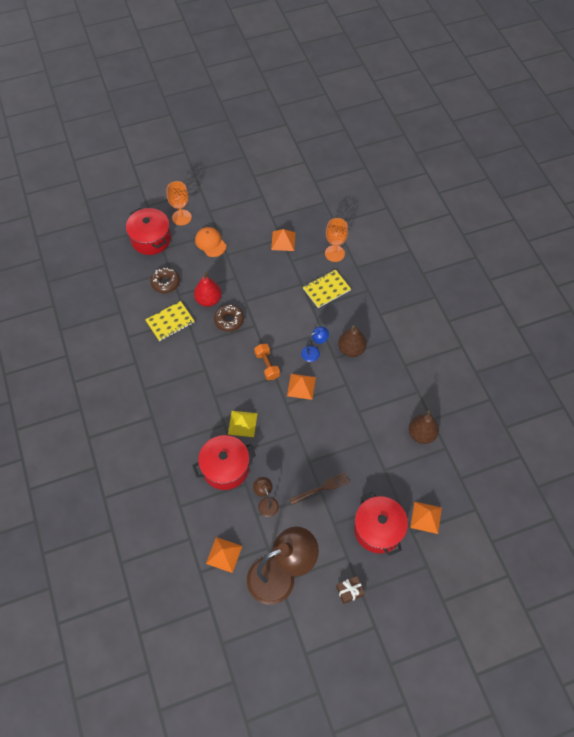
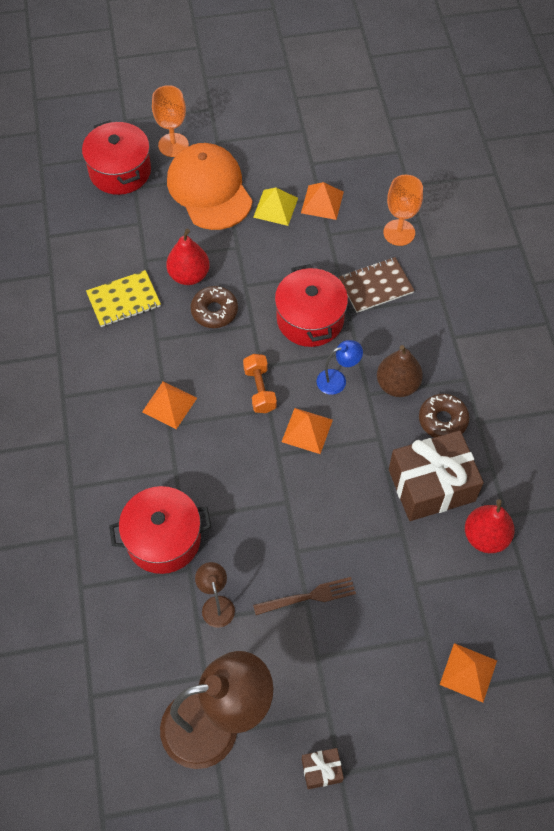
camera: 10 degrees right, 0 degrees up
brown donut [150,267,180,293] -> brown donut moved to [419,394,469,438]
orange cap [195,227,226,257] -> orange cap [167,143,252,230], size x1.83
orange pyramid [206,537,242,573] -> orange pyramid moved to [142,381,197,429]
yellow pyramid [228,411,257,437] -> yellow pyramid moved to [253,188,298,226]
yellow notebook [303,269,351,308] -> brown notebook [339,257,415,313]
red pot [354,492,408,556] -> red pot moved to [275,264,348,347]
brown pear [409,410,439,444] -> red pear [465,499,515,553]
none -> brown gift [389,430,484,521]

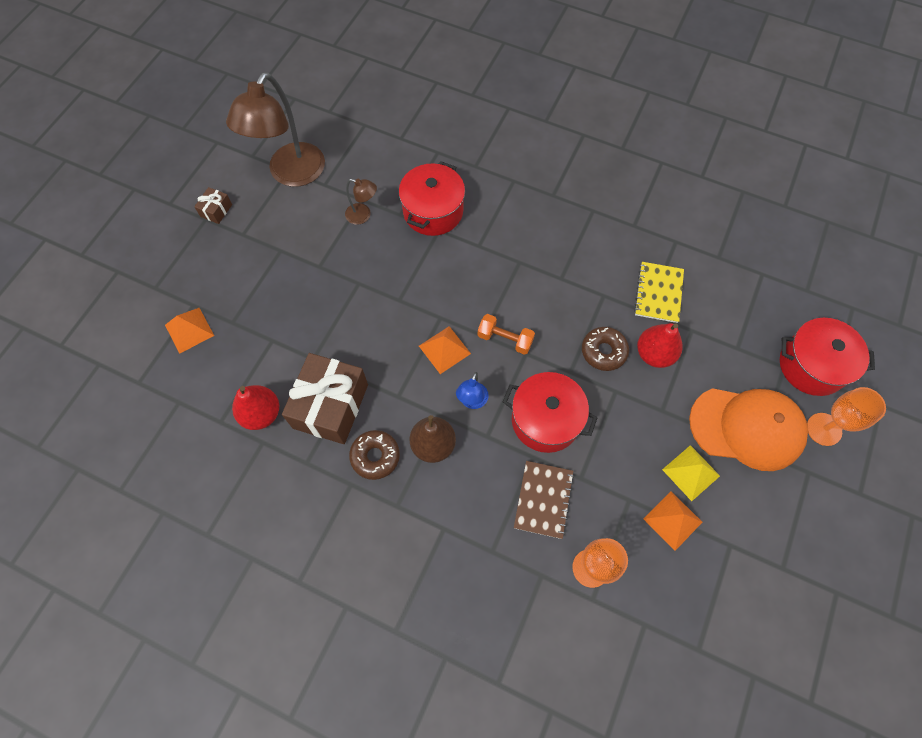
camera: 125 degrees right, 5 degrees up
orange pyramid [142,381,197,429] -> none
brown fork [253,577,356,615] -> none

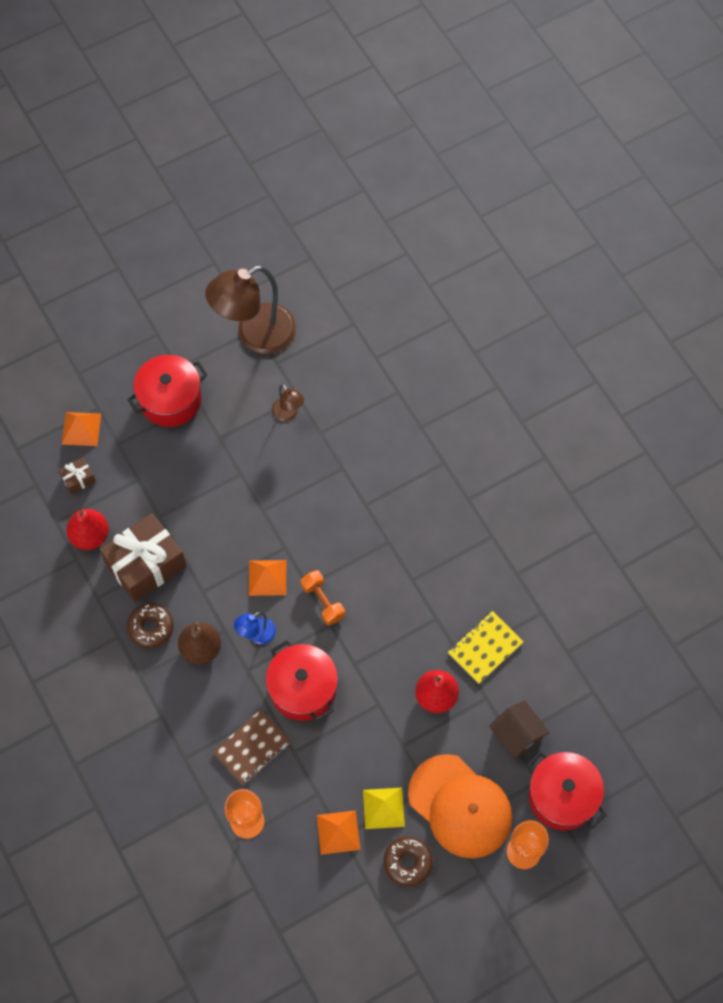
camera: 35 degrees right, 0 degrees up
brown gift [194,187,232,224] -> brown gift moved to [59,457,96,494]
red pot [399,161,465,236] -> red pot moved to [127,355,208,427]
brown donut [582,327,629,371] -> brown donut moved to [383,836,433,887]
none -> brown house [489,700,550,759]

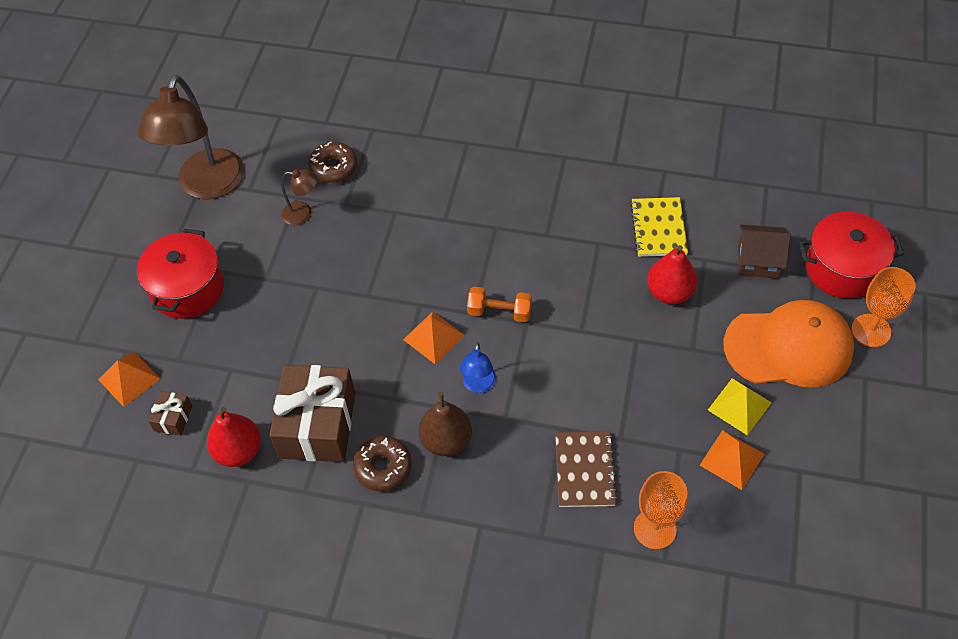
camera: 45 degrees left, 10 degrees down
red pot [266,640,338,721] -> none
brown donut [383,836,433,887] -> brown donut moved to [308,142,357,183]

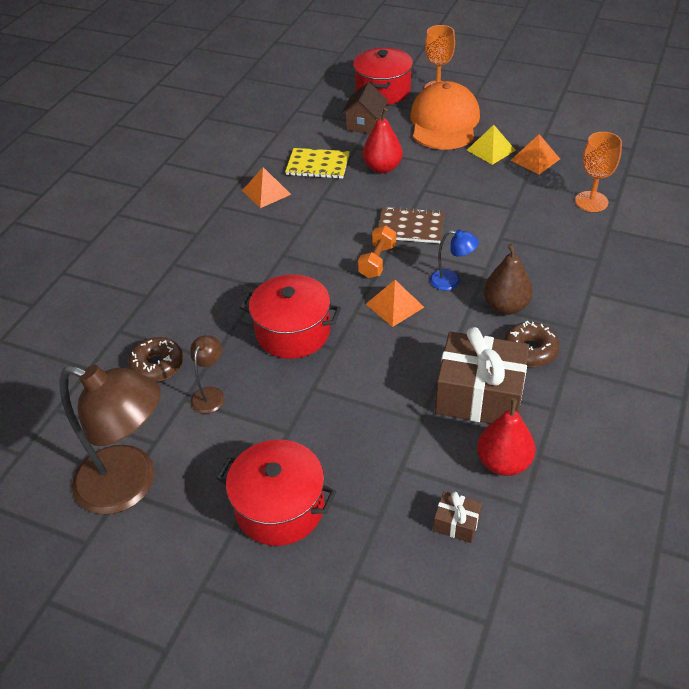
camera: 80 degrees left, 10 degrees down
orange pyramid [98,352,160,407] -> orange pyramid moved to [242,167,291,208]
brown notebook [555,432,618,507] -> brown notebook moved to [378,206,445,243]
none -> red pot [240,274,341,359]

